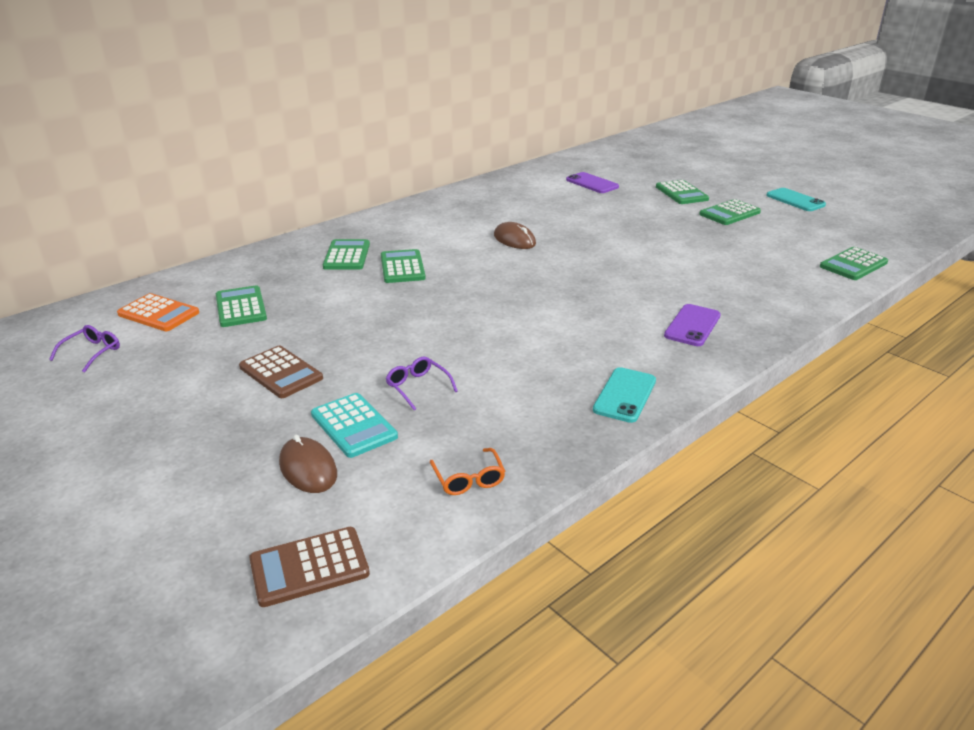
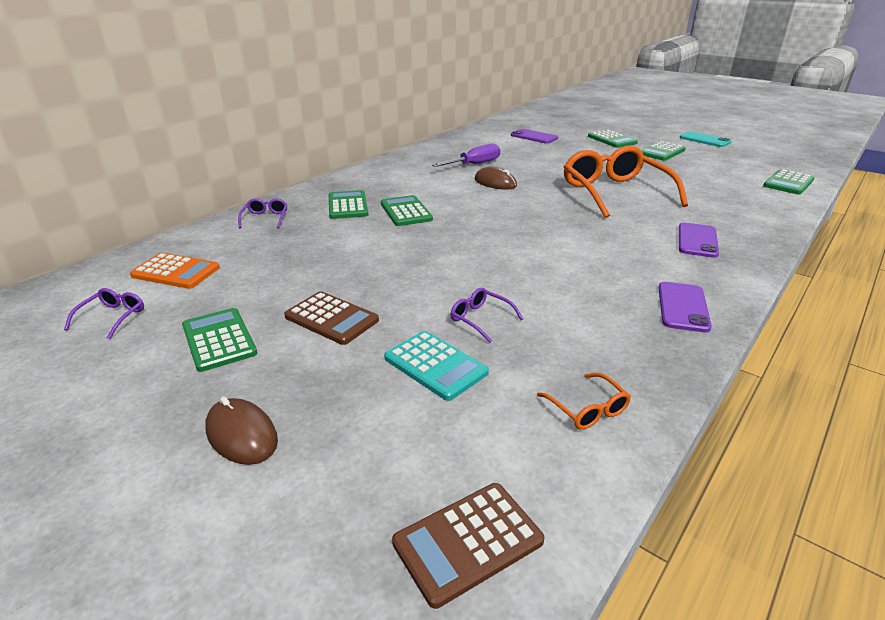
camera: 10 degrees left, 0 degrees up
green calculator [216,285,267,327] -> green calculator moved to [182,308,257,372]
brown mouse [279,434,337,493] -> brown mouse moved to [205,396,278,465]
turquoise phone [593,367,656,423] -> purple phone [658,282,712,332]
none -> purple glasses [238,198,288,228]
none -> purple screwdriver [432,143,500,167]
none -> orange glasses [564,146,688,218]

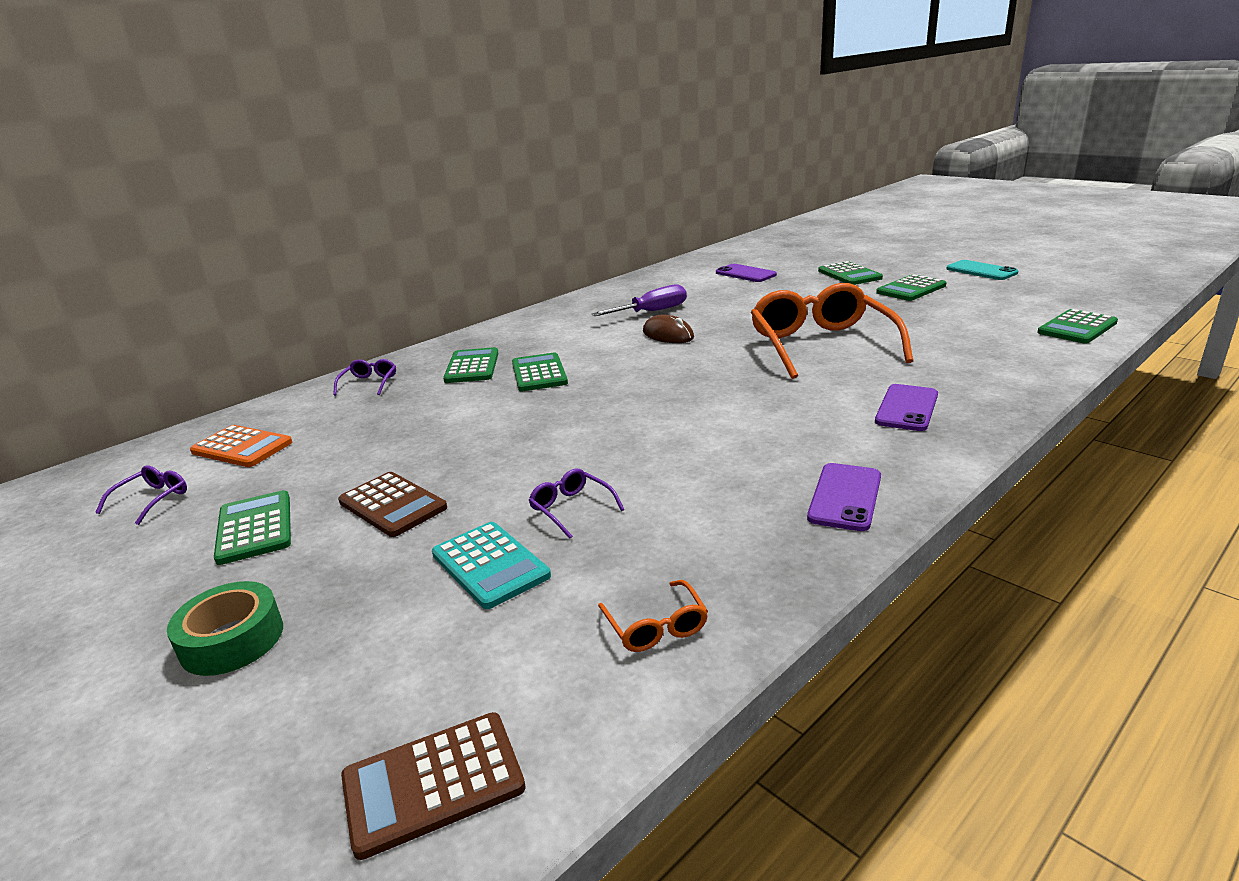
camera: 10 degrees right, 5 degrees down
brown mouse [205,396,278,465] -> green tape [167,581,283,676]

